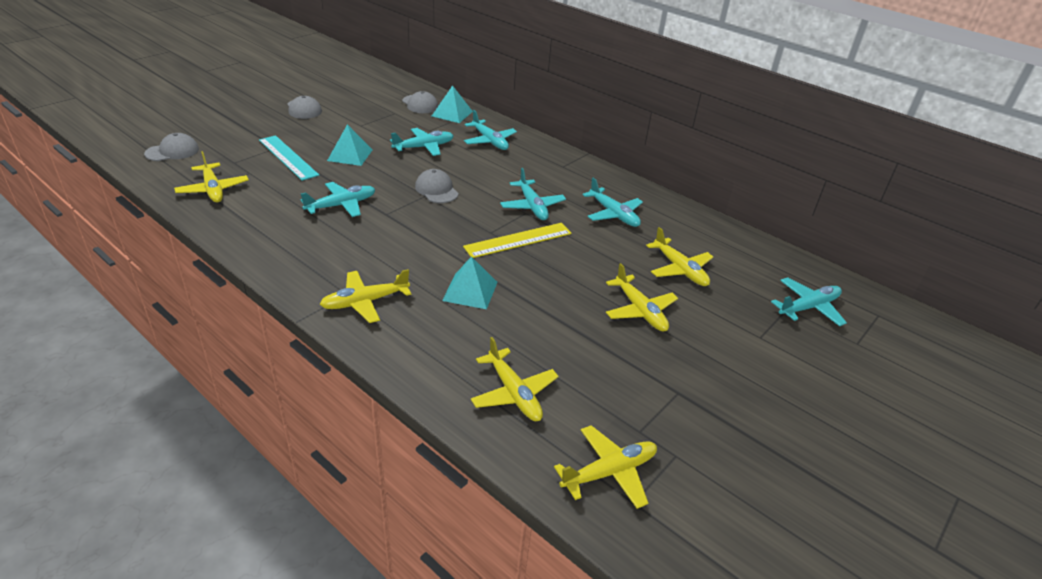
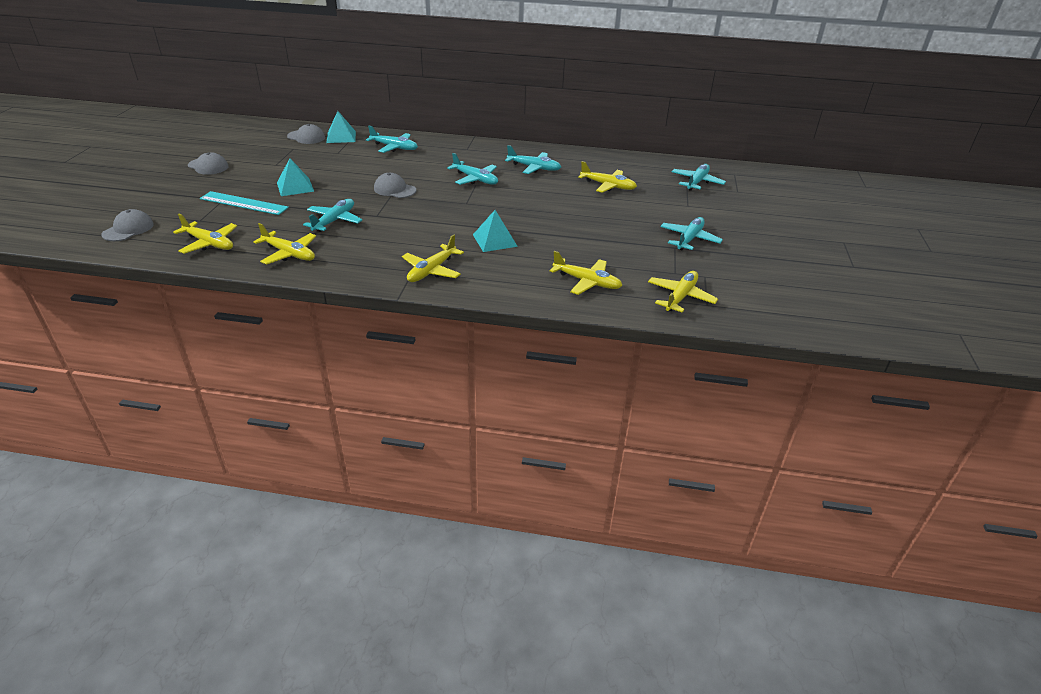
camera: 30 degrees left, 0 degrees up
turquoise plane [390,128,454,156] -> turquoise plane moved to [660,217,723,250]
yellow ruler [463,223,572,258] -> none
yellow plane [606,263,678,332] -> yellow plane moved to [253,223,316,265]

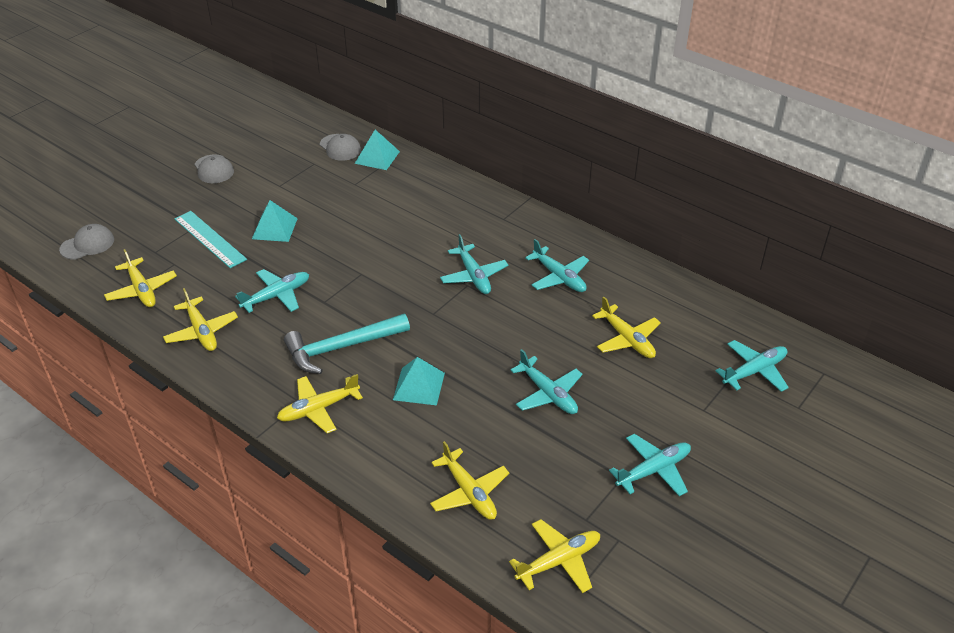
camera: 30 degrees right, 5 degrees up
turquoise plane [366,126,418,153] -> turquoise plane moved to [510,349,583,414]
grey cap [374,173,416,198] -> none
none -> turquoise hammer [284,314,410,374]

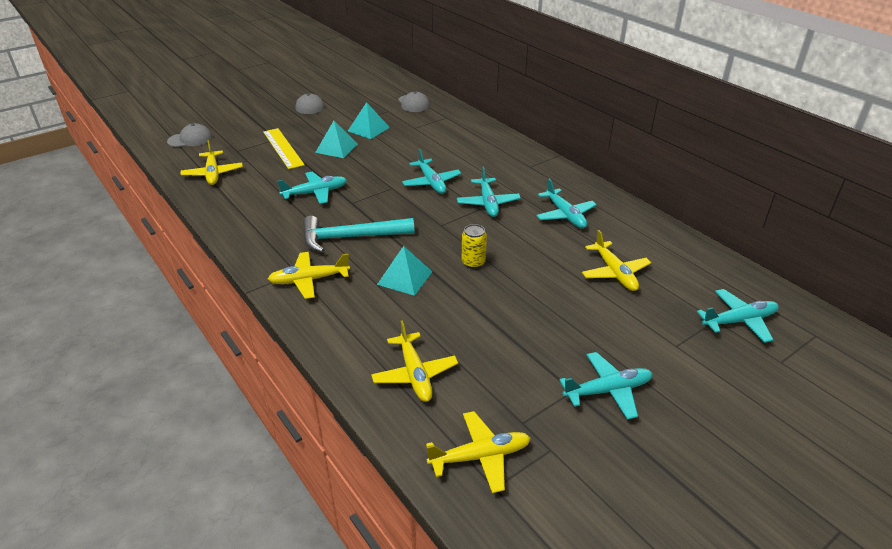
camera: 15 degrees right, 5 degrees down
yellow plane [163,288,238,351] -> none
turquoise ruler [174,211,247,268] -> yellow ruler [263,128,305,169]
turquoise pyramid [355,130,400,170] -> turquoise pyramid moved to [348,102,390,139]
turquoise plane [510,349,583,414] -> turquoise plane moved to [402,149,461,194]
none -> yellow can [462,224,487,269]

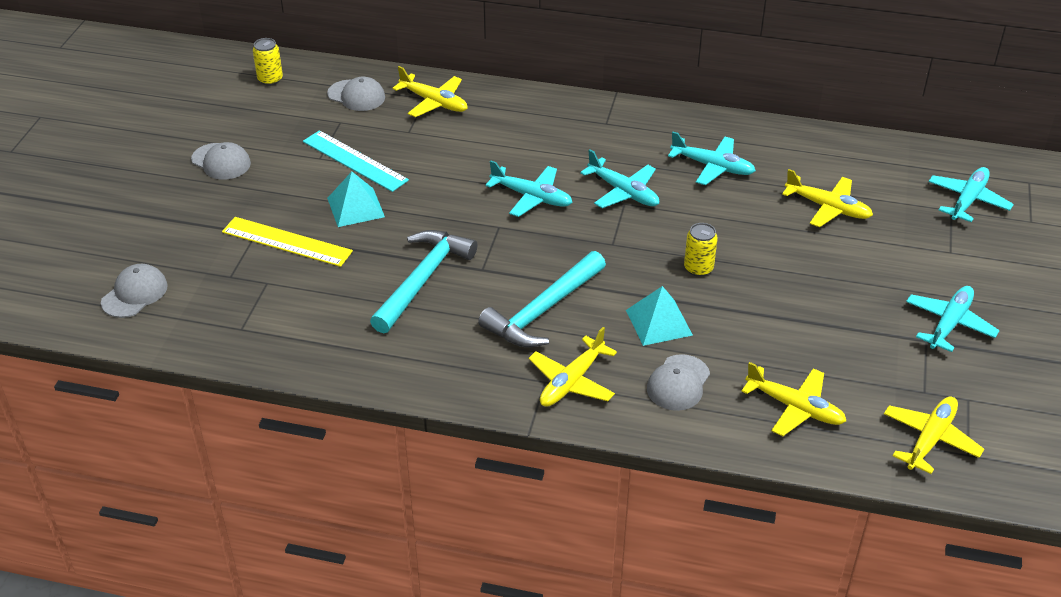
camera: 40 degrees left, 5 degrees up
yellow plane [181,140,243,185] -> yellow plane moved to [392,66,467,117]
turquoise plane [278,172,347,204] -> turquoise hammer [370,230,477,333]
turquoise pyramid [348,102,390,139] -> turquoise ruler [303,130,409,192]
none -> yellow can [253,38,283,86]
none -> grey cap [647,354,710,411]

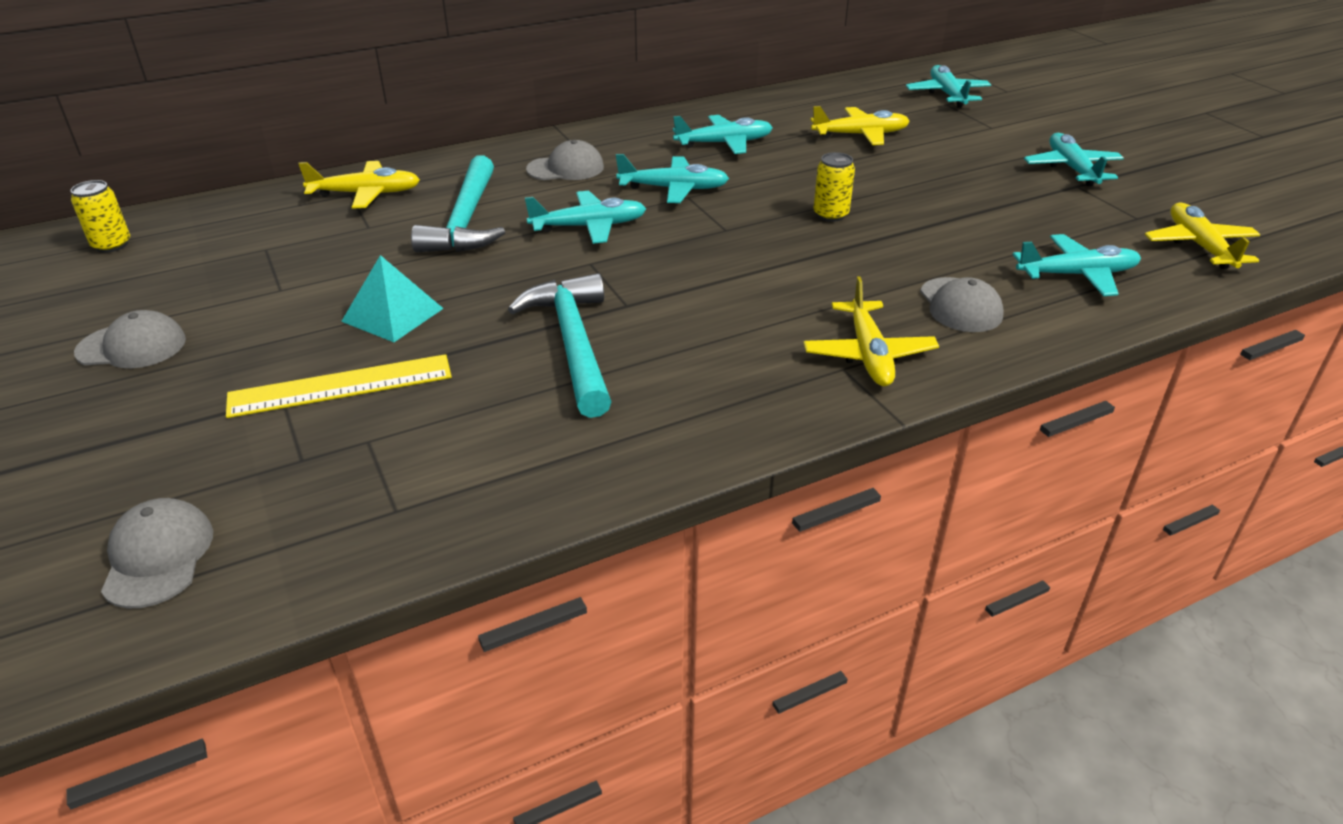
camera: 40 degrees left, 5 degrees down
turquoise ruler [303,130,409,192] -> none
grey cap [327,77,385,111] -> grey cap moved to [526,140,604,180]
turquoise hammer [478,251,606,348] -> turquoise hammer moved to [411,155,505,252]
turquoise pyramid [626,286,693,346] -> none
yellow plane [741,362,846,436] -> turquoise plane [1012,234,1141,296]

